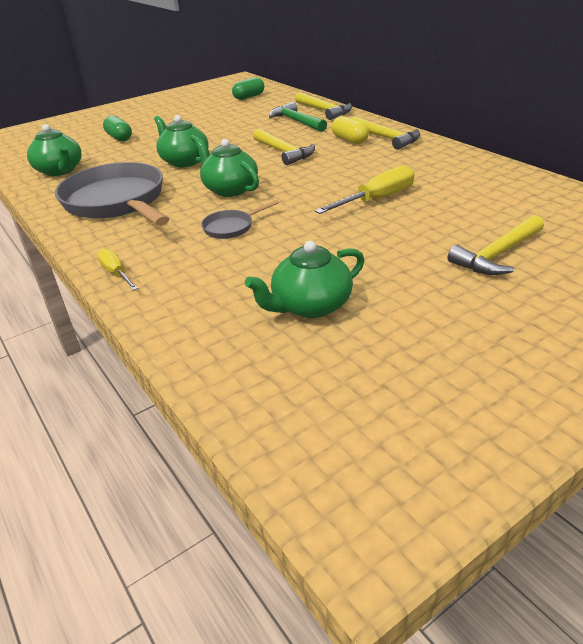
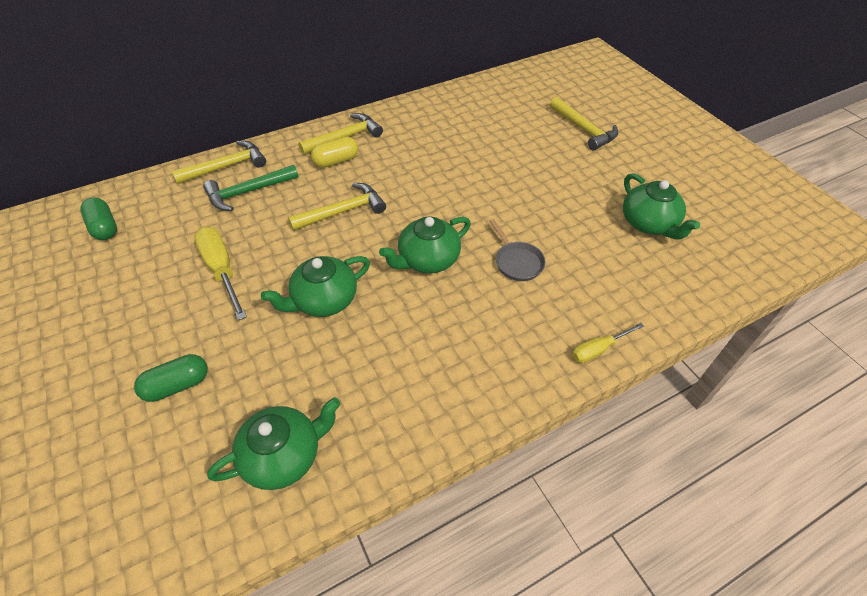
camera: 85 degrees left, 15 degrees up
grey pan [55,162,169,226] -> none
yellow screwdriver [315,165,415,214] -> yellow screwdriver moved to [194,227,247,320]

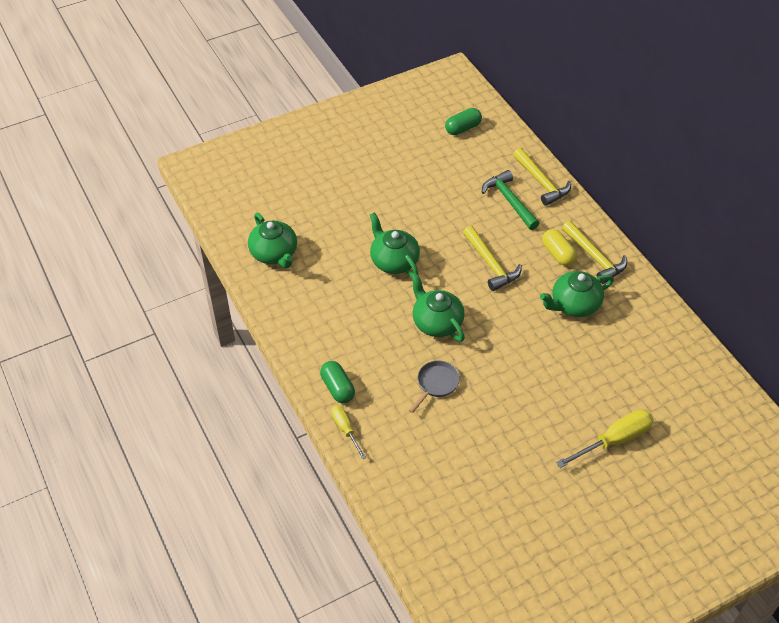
camera: 90 degrees right, 0 degrees up
green capsule [134,354,208,402] -> green capsule moved to [320,361,355,403]
yellow screwdriver [194,227,247,320] -> yellow screwdriver moved to [556,410,654,468]
grey pan [489,219,545,281] -> grey pan turned 150 degrees clockwise [409,361,460,413]
yellow hammer [550,97,618,151] -> none
green teapot [623,173,700,240] -> green teapot moved to [540,271,614,317]

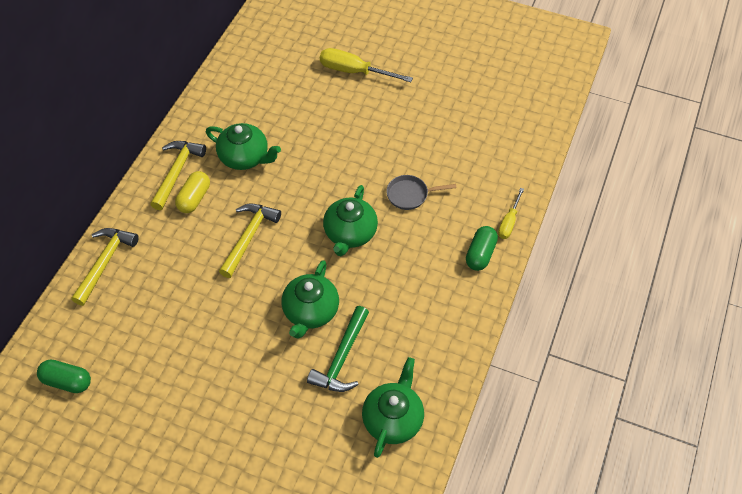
camera: 130 degrees left, 5 degrees up
green hammer [482,170,539,230] -> green hammer moved to [307,306,369,392]

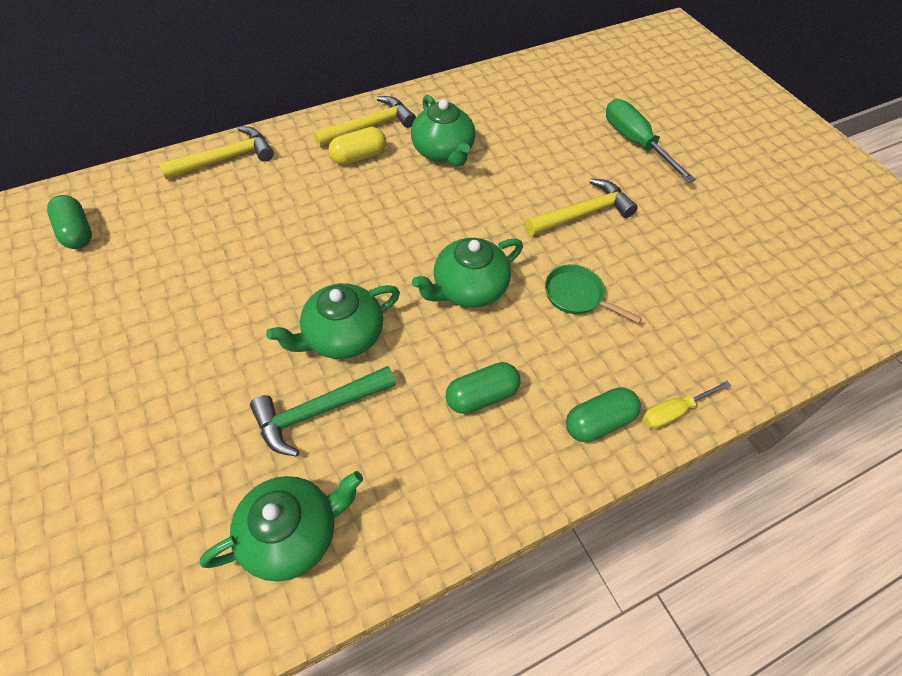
camera: 40 degrees right, 0 degrees up
yellow hammer [219,203,281,278] -> yellow hammer moved to [525,179,638,236]
yellow screwdriver [320,48,413,82] -> green screwdriver [606,99,696,183]
grey pan [386,175,456,210] -> green pan [545,264,642,323]
none -> green capsule [446,362,521,414]

